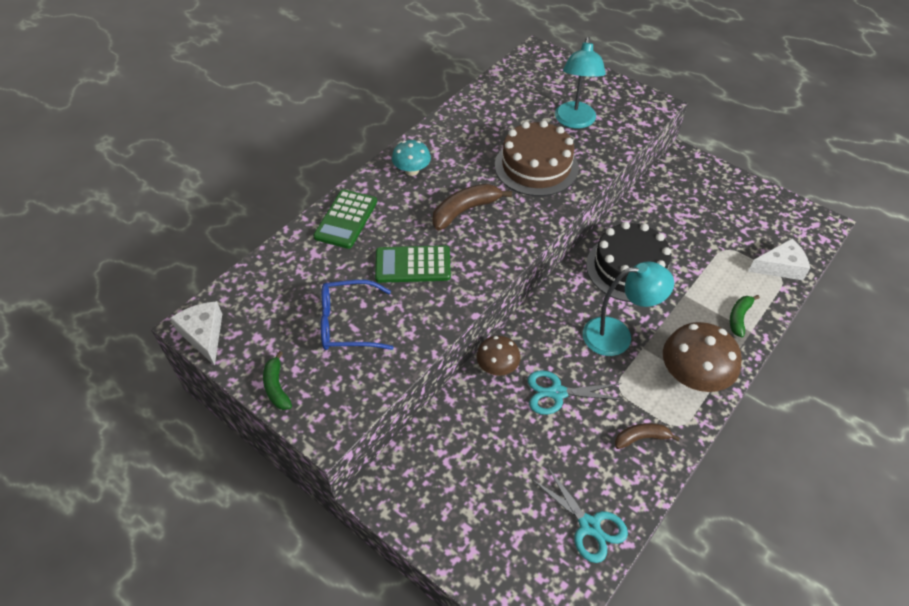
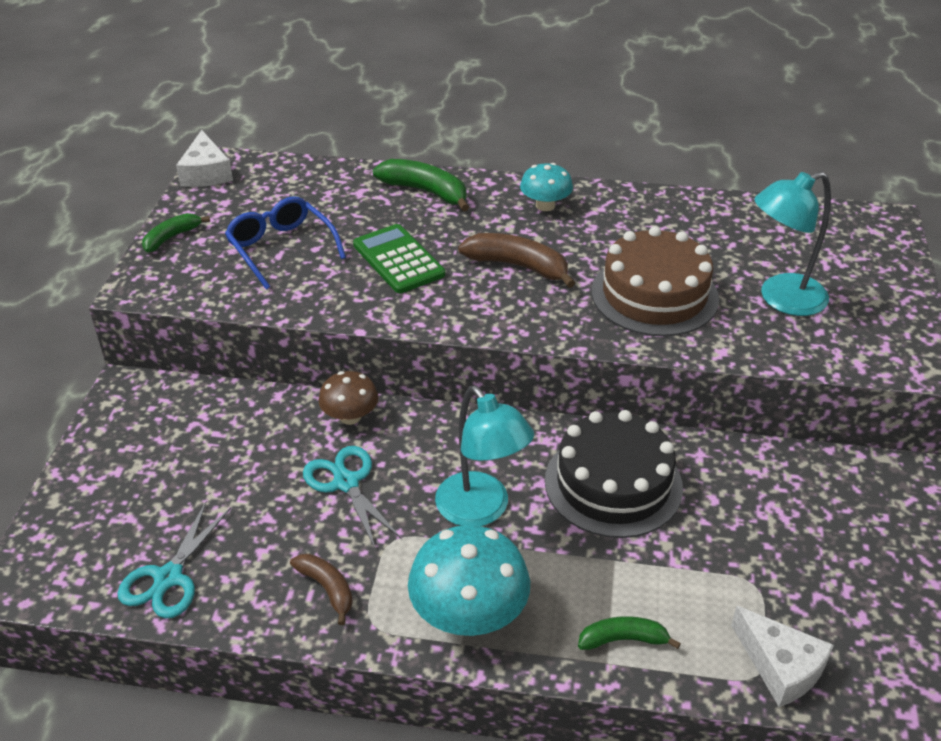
camera: 60 degrees right, 10 degrees down
white cheese [170,301,222,366] -> white cheese turned 135 degrees clockwise [176,130,233,187]
green calculator [313,189,377,249] -> green banana [373,159,469,212]
brown mushroom [663,322,742,392] -> turquoise mushroom [408,525,530,636]

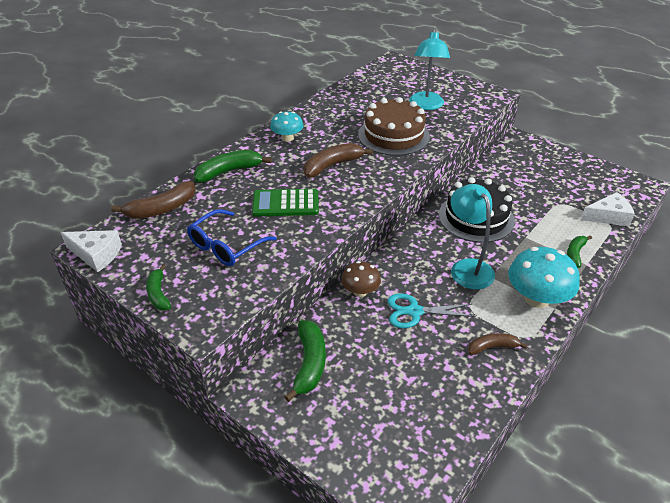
camera: 60 degrees left, 0 degrees up
turquoise scissors [117,501,231,618] -> none
blue glasses [225,196,346,290] -> blue glasses turned 45 degrees counterclockwise [187,209,277,266]
turquoise lamp [435,386,534,526] -> turquoise lamp turned 105 degrees counterclockwise [451,184,495,289]
none -> brown banana [111,181,196,219]
none -> green banana [284,320,326,402]

